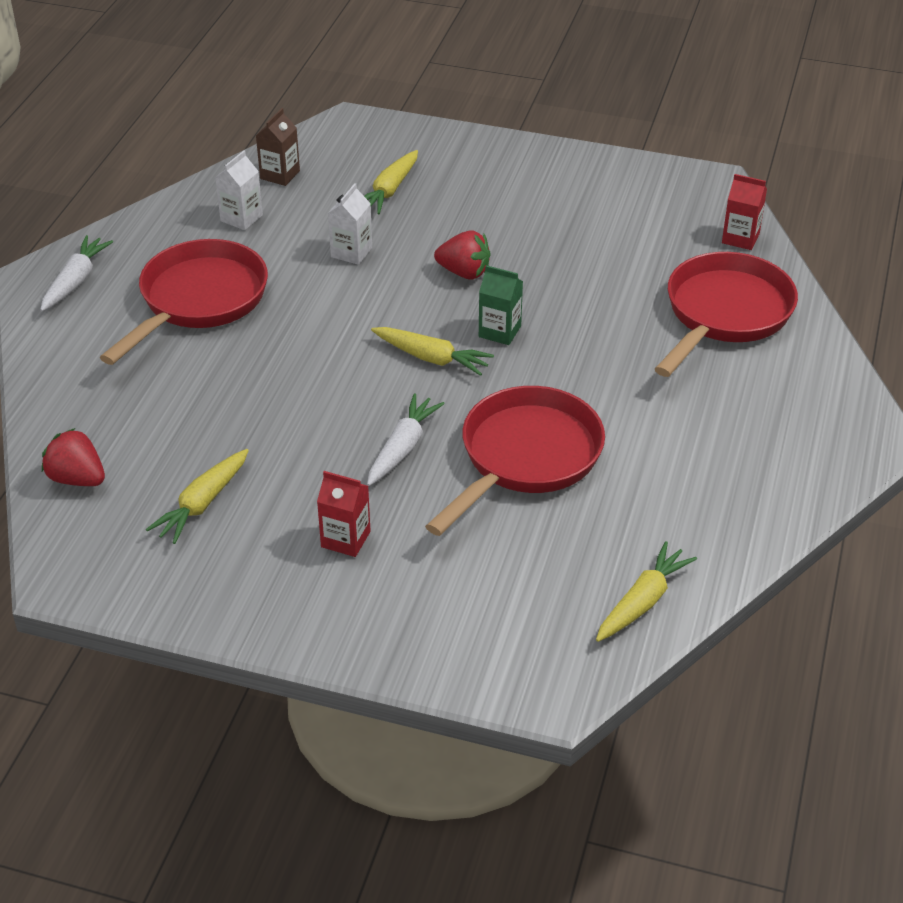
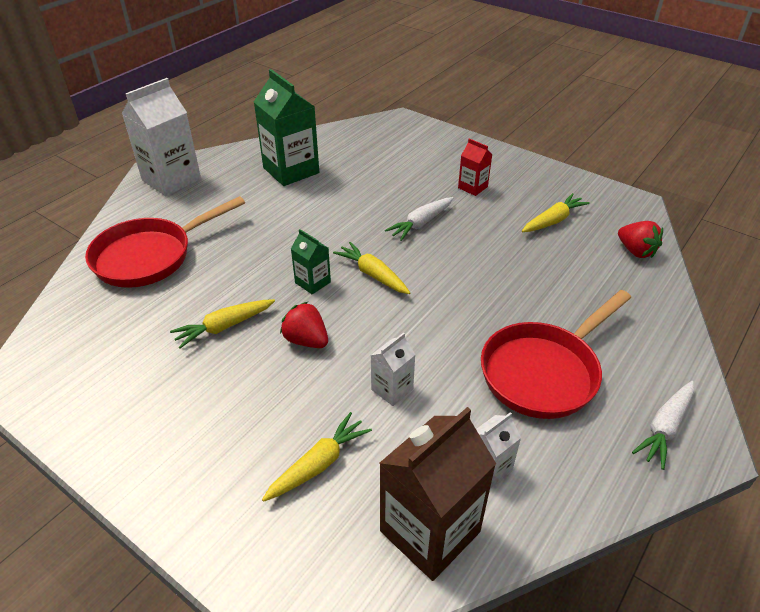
camera: 160 degrees left, 0 degrees up
brown carton [256,108,300,186] -> brown carton [379,407,496,581], size x1.99
red pan [425,386,605,536] -> none
yellow carrot [596,541,697,642] -> yellow carrot moved to [170,299,275,349]
red carton [722,174,767,250] -> none
none -> white carton [122,78,201,196]
none -> green carton [254,69,319,186]

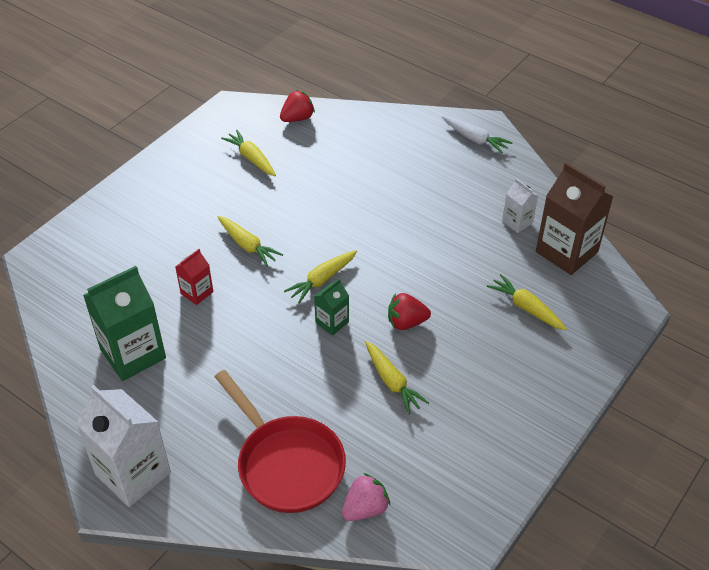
camera: 90 degrees left, 5 degrees up
red strawberry [280,302,328,348] -> red strawberry turned 45 degrees clockwise [388,293,431,330]
white carton [370,332,416,406] -> none
white carrot [385,197,453,241] -> yellow carrot [218,216,283,267]
red carton [458,139,493,196] -> red carton moved to [175,249,213,305]
red pan [481,290,631,419] -> none
none -> pink strawberry [342,473,390,521]

